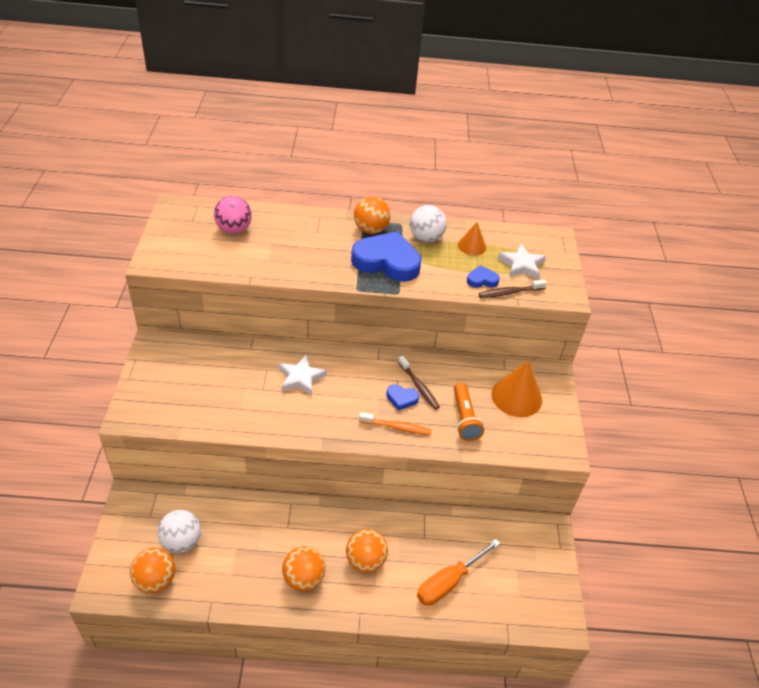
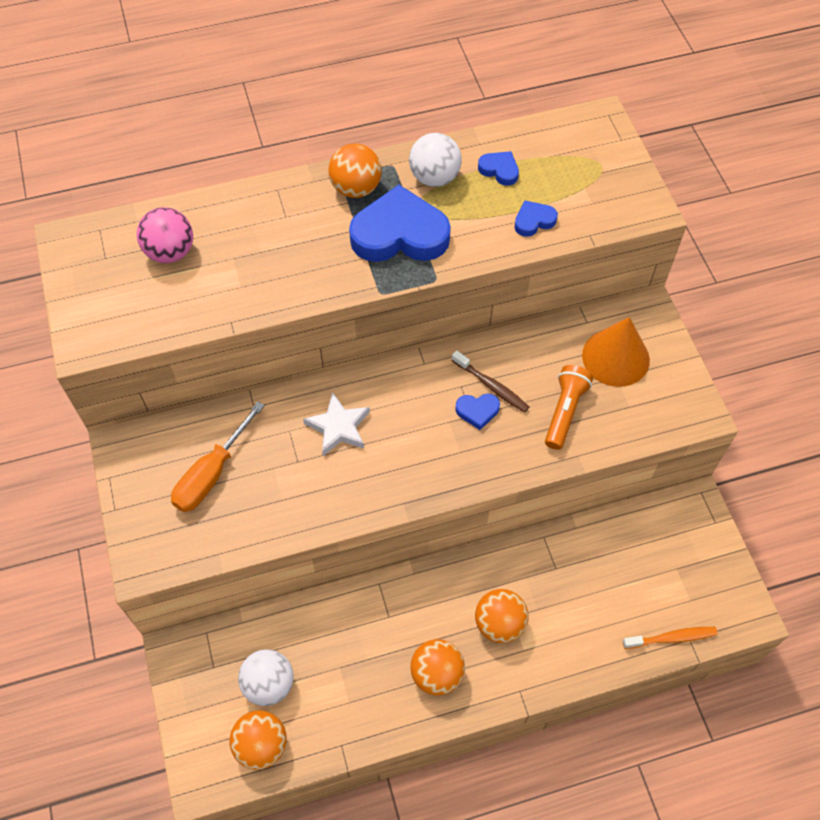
camera: 15 degrees left, 15 degrees up
orange toothbrush [359,412,432,435] -> orange toothbrush moved to [623,627,718,649]
orange screwdriver [417,539,500,606] -> orange screwdriver moved to [171,402,265,512]
orange flashlight [454,383,484,441] -> orange flashlight turned 135 degrees counterclockwise [545,365,593,450]
orange cone [458,222,486,256] -> blue heart [478,151,519,186]
brown toothbrush [479,279,547,298] -> none
white star [498,244,546,280] -> none

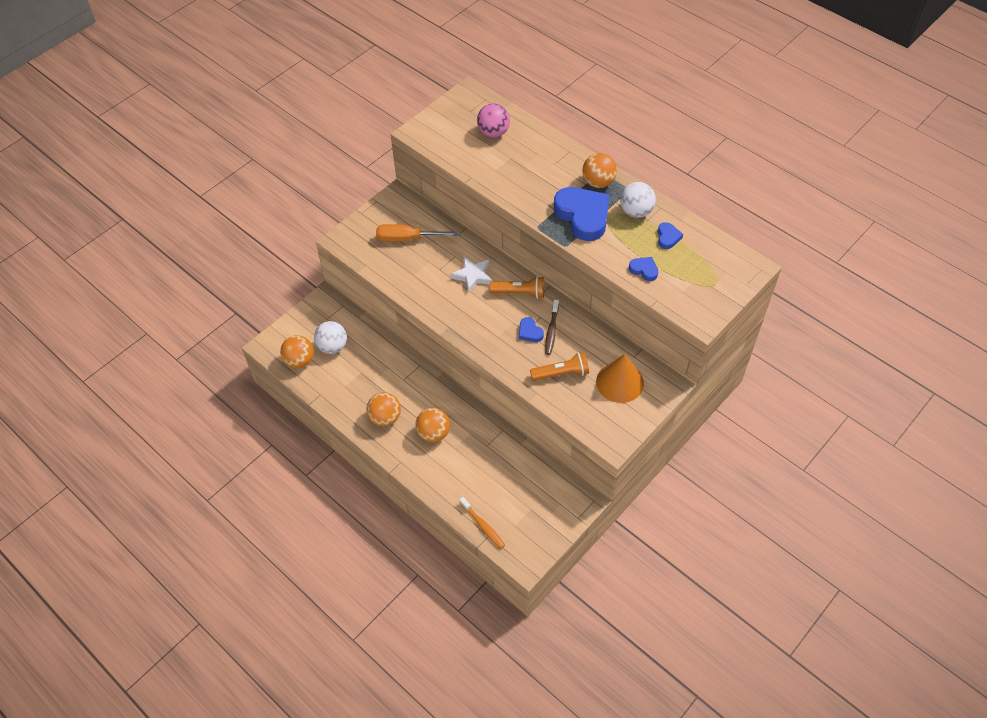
camera: 60 degrees right, 5 degrees down
none -> orange flashlight [489,276,544,299]

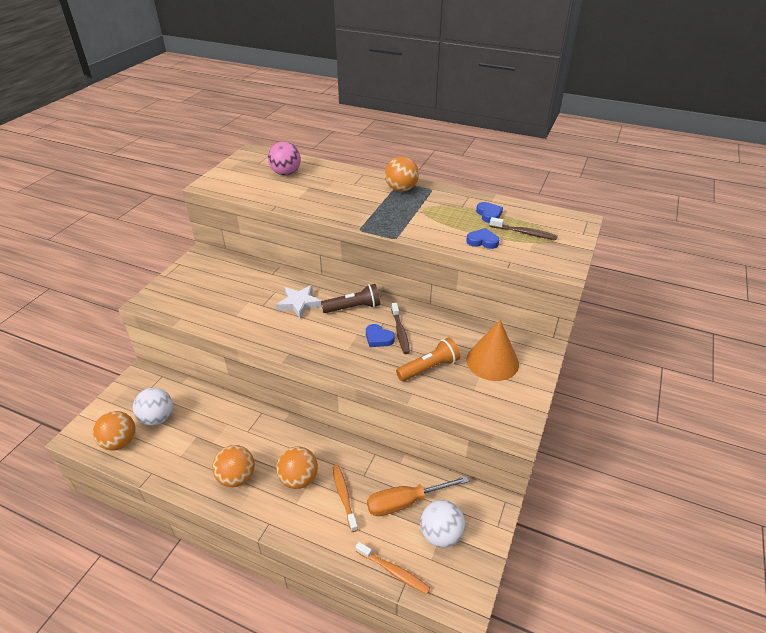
camera: 20 degrees left, 15 degrees down
orange screwdriver [376,224,459,242] -> orange screwdriver moved to [367,476,469,516]
orange flashlight [489,276,544,299] -> brown flashlight [321,284,380,313]
blue heart [554,187,609,241] -> none
white ball [620,182,656,218] -> white ball moved to [420,500,465,547]
none -> orange toothbrush [332,465,358,532]
none -> brown toothbrush [490,217,558,240]

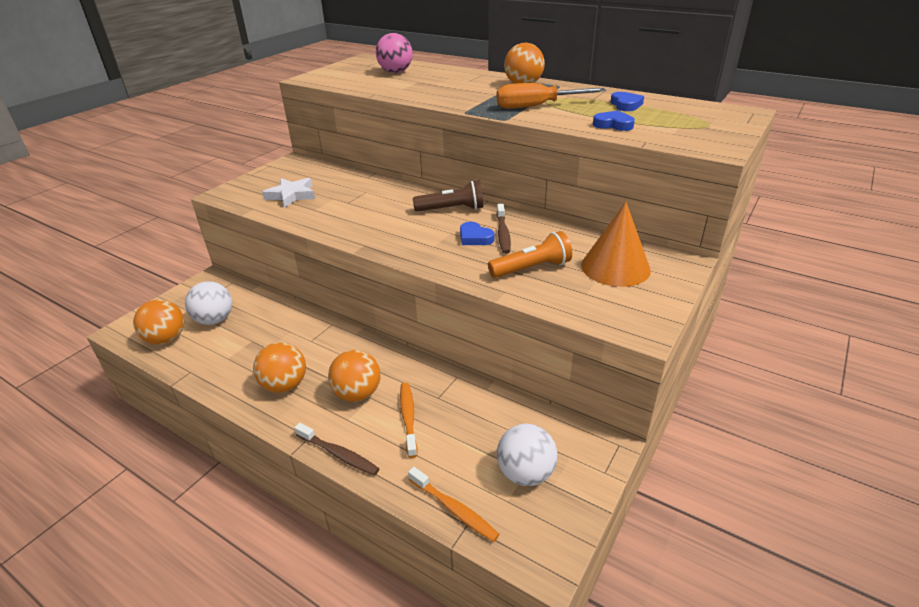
camera: 10 degrees right, 5 degrees down
white star [276,285,322,319] -> white star moved to [262,178,315,208]
orange screwdriver [367,476,469,516] -> orange screwdriver moved to [496,83,606,109]
brown toothbrush [490,217,558,240] -> brown toothbrush moved to [294,423,380,476]

